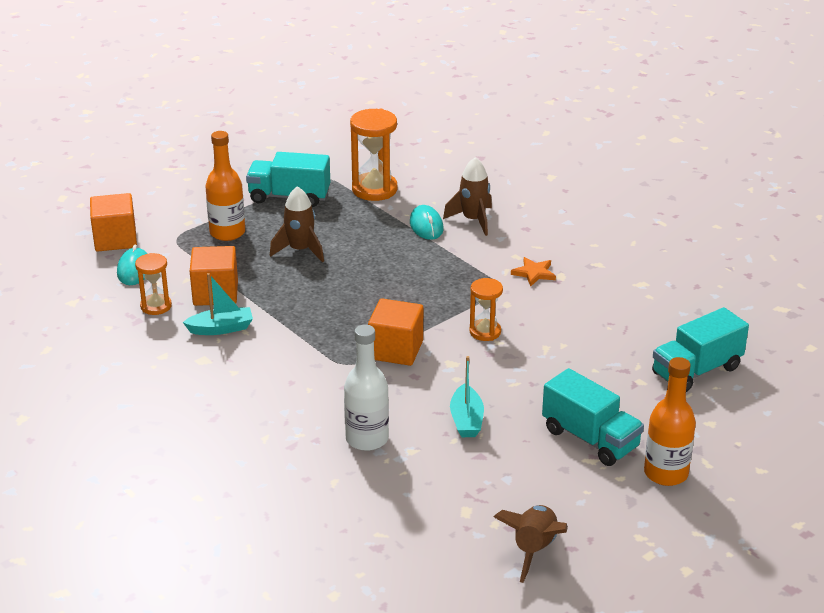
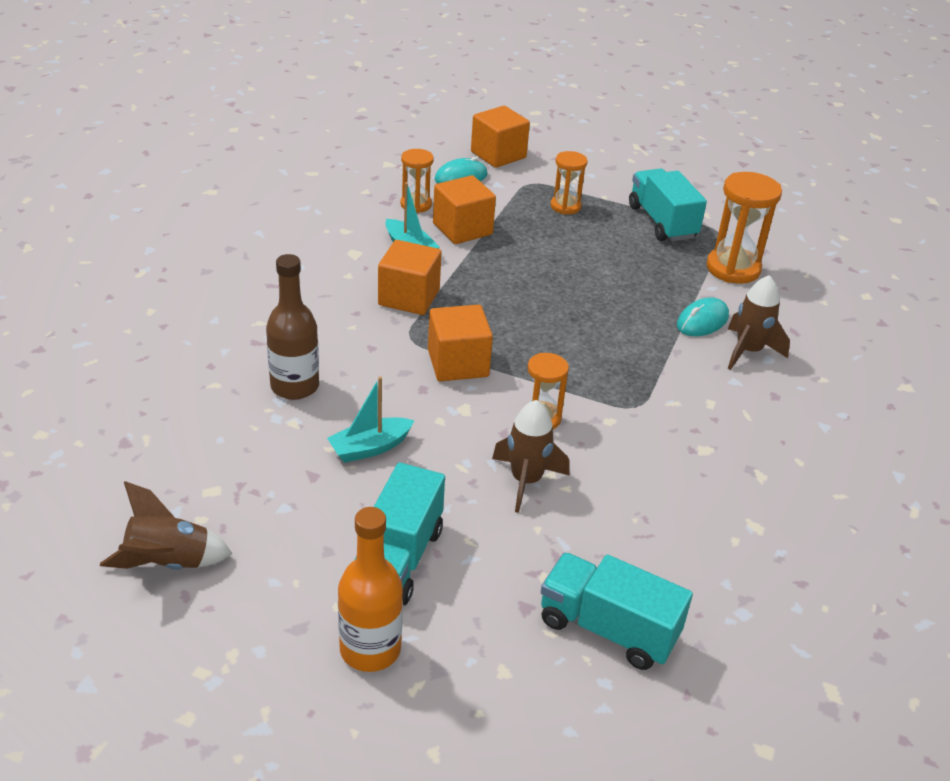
camera: 60 degrees right, 5 degrees up
orange bottle [206,131,245,241] -> orange hourglass [550,151,587,214]
brown rocket [270,186,324,263] -> brown rocket moved to [492,400,569,513]
white bottle [344,324,389,451] -> brown bottle [266,254,319,400]
orange star [511,257,556,287] -> none
none -> orange cube [378,240,442,315]

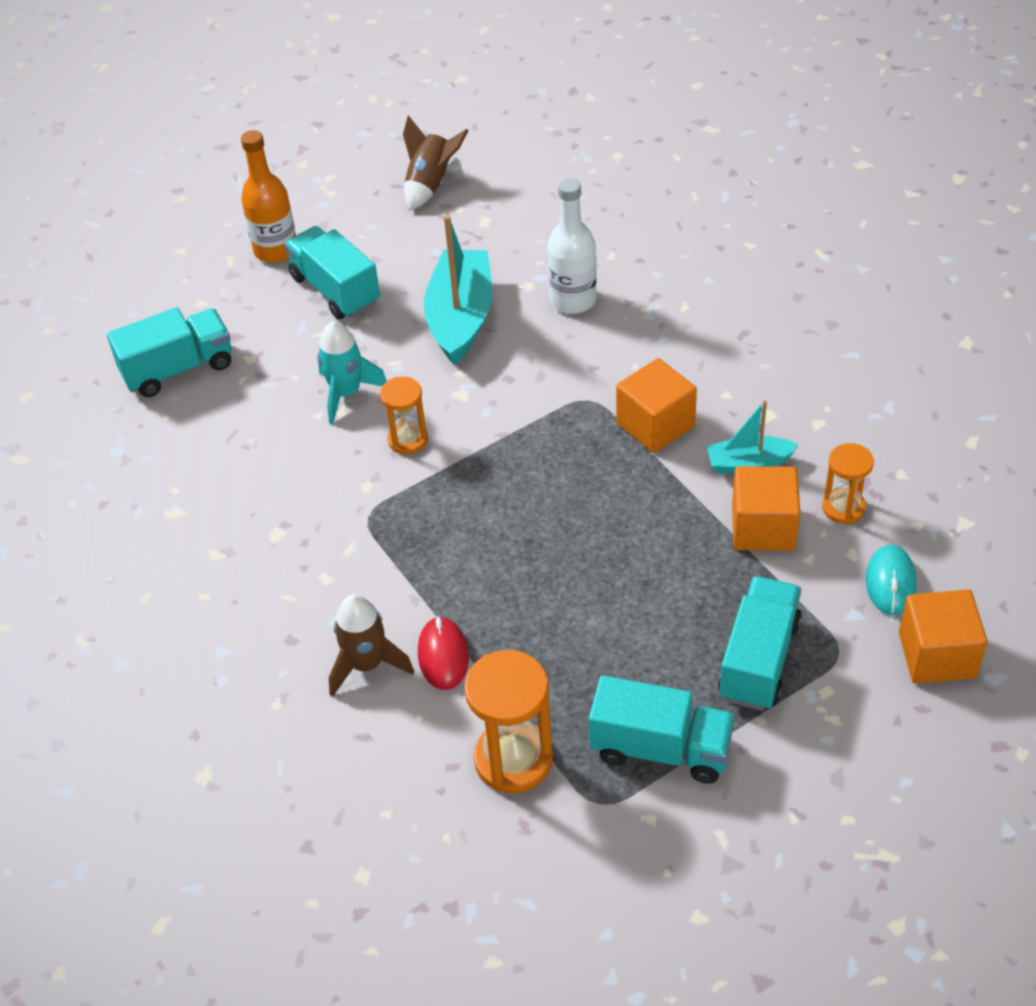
camera: 130 degrees right, 10 degrees up
brown bottle [266,254,319,400] -> white bottle [547,178,597,314]
turquoise boat [327,376,414,463] -> turquoise boat [424,215,493,365], size x1.79
orange cube [428,304,493,381] -> none
brown rocket [492,400,569,513] -> turquoise rocket [317,321,387,424]
orange hourglass [550,151,587,214] -> turquoise truck [718,576,802,710]
turquoise mouse [677,298,729,336] -> red mouse [418,616,469,690]

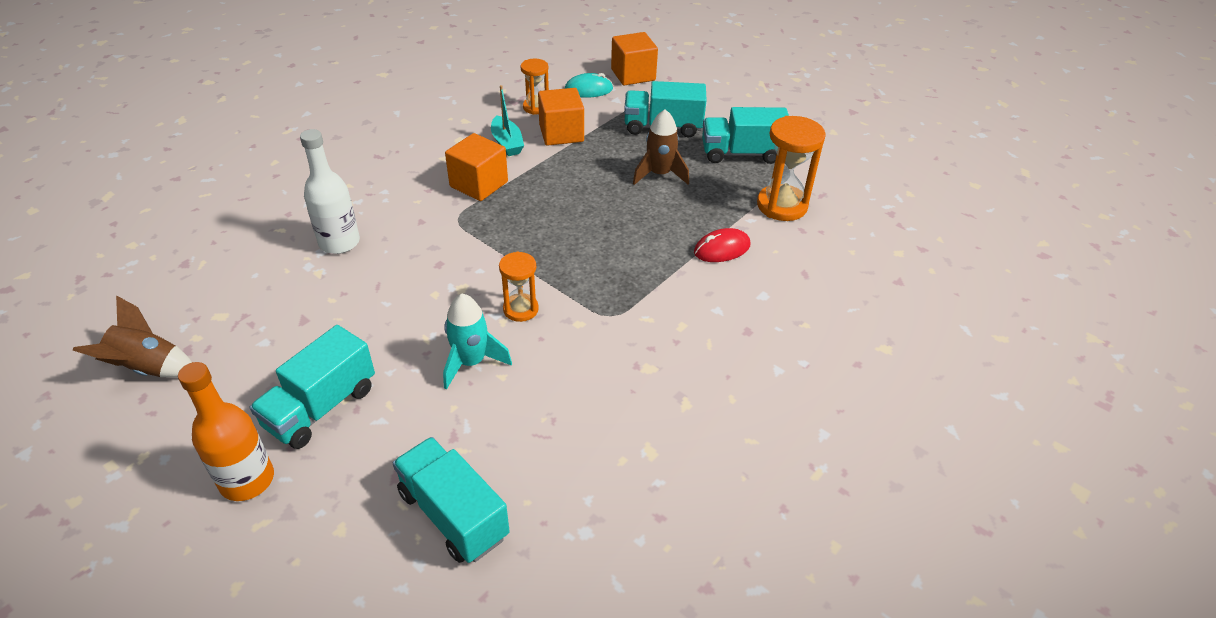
camera: 110 degrees left, 5 degrees down
brown rocket [329,595,414,697] -> brown rocket moved to [633,109,689,185]
turquoise boat [424,215,493,365] -> none
turquoise truck [589,675,735,784] -> turquoise truck turned 90 degrees counterclockwise [702,107,789,164]

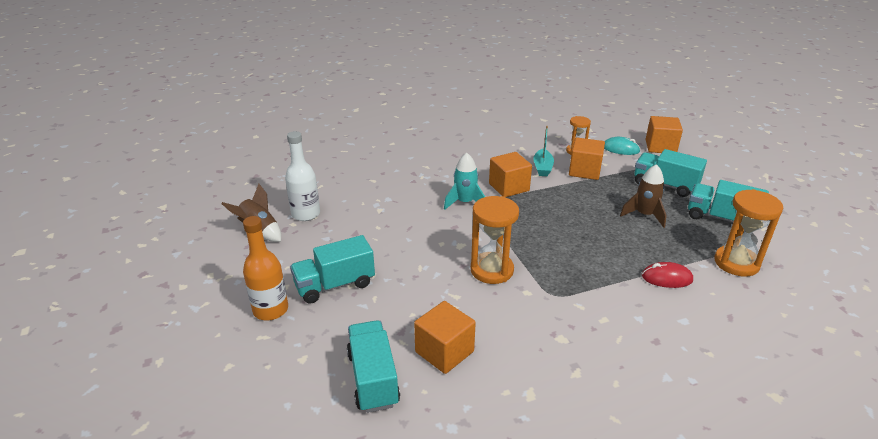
camera: 30 degrees right, 10 degrees down
white bottle [300,129,360,254] -> white bottle moved to [285,131,320,221]
turquoise rocket [443,294,512,390] -> turquoise rocket moved to [444,153,485,210]
orange hourglass [499,251,539,322] -> orange hourglass [471,196,519,284], size x1.66
none -> orange cube [414,301,476,374]

